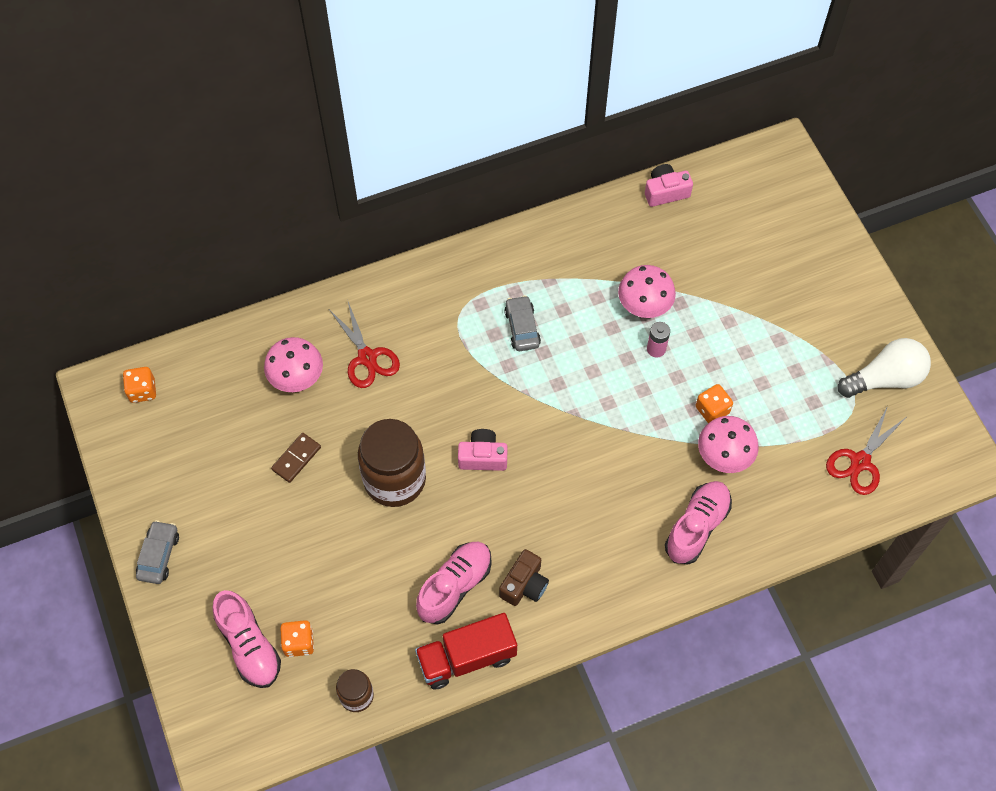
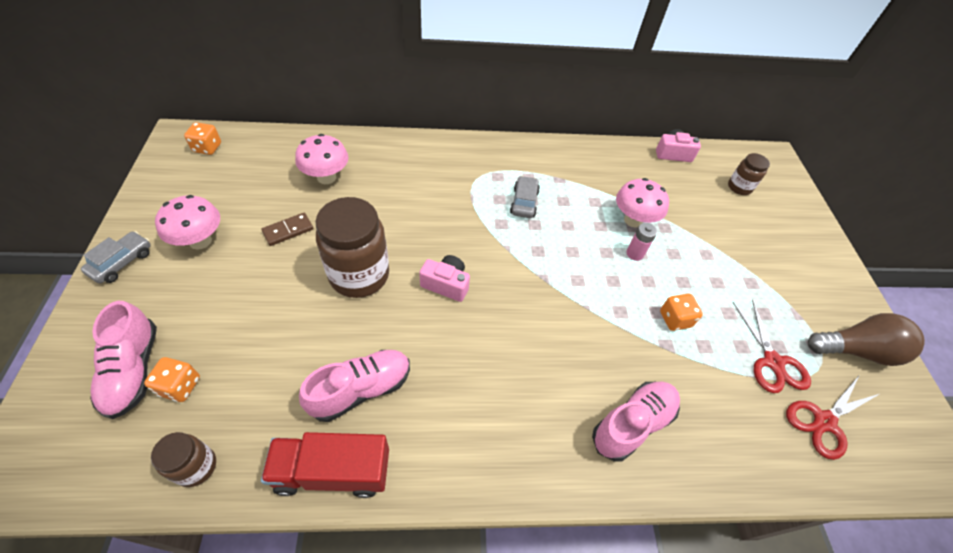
camera: 15 degrees right, 10 degrees down
red scissors [329,302,400,388] -> red scissors moved to [733,300,811,393]
brown camera [499,549,549,606] -> none
pink mushroom [698,416,759,473] -> pink mushroom moved to [155,195,220,250]
white light bulb [838,338,931,398] -> brown light bulb [808,313,925,366]
none -> brown jar [728,153,770,195]

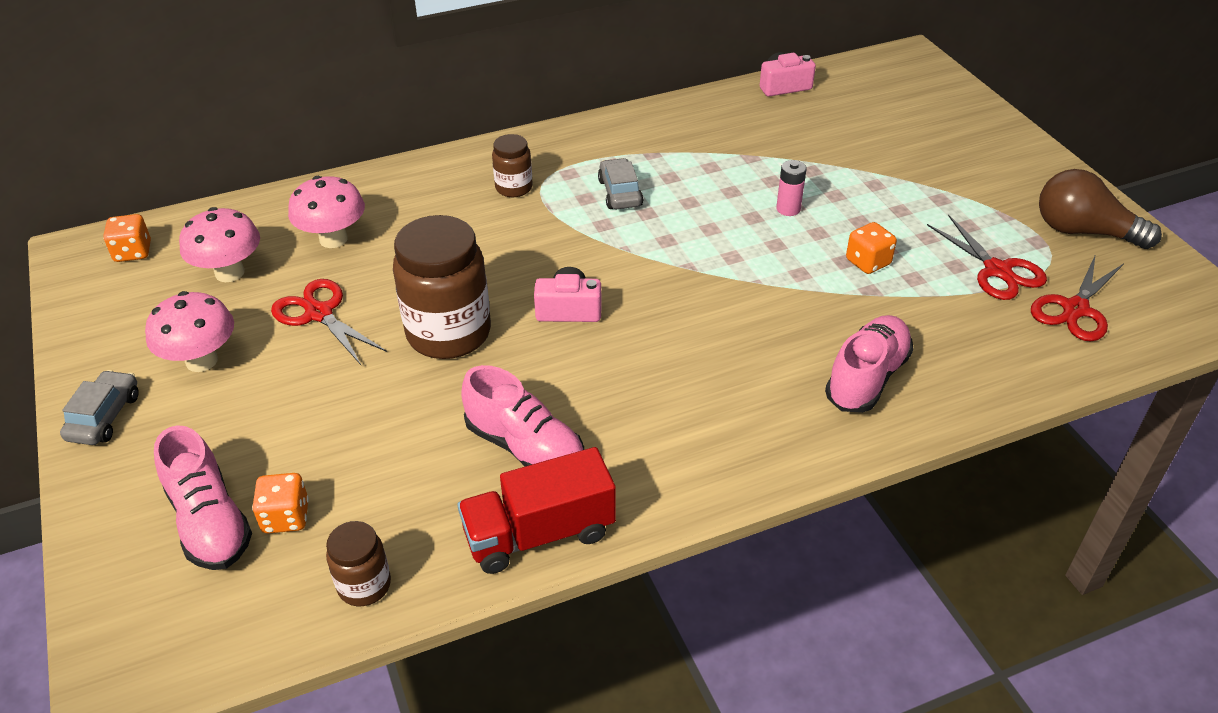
camera: 15 degrees left, 10 degrees down
brown domino [261,213,313,246] -> red scissors [271,279,387,365]
pink shoe [299,350,410,422] -> pink shoe turned 90 degrees clockwise [461,365,584,467]
pink mushroom [616,178,669,228] -> pink mushroom moved to [179,207,260,282]
brown jar [728,153,770,195] -> brown jar moved to [492,134,533,197]
brown light bulb [808,313,925,366] -> brown light bulb turned 135 degrees counterclockwise [1039,169,1162,249]

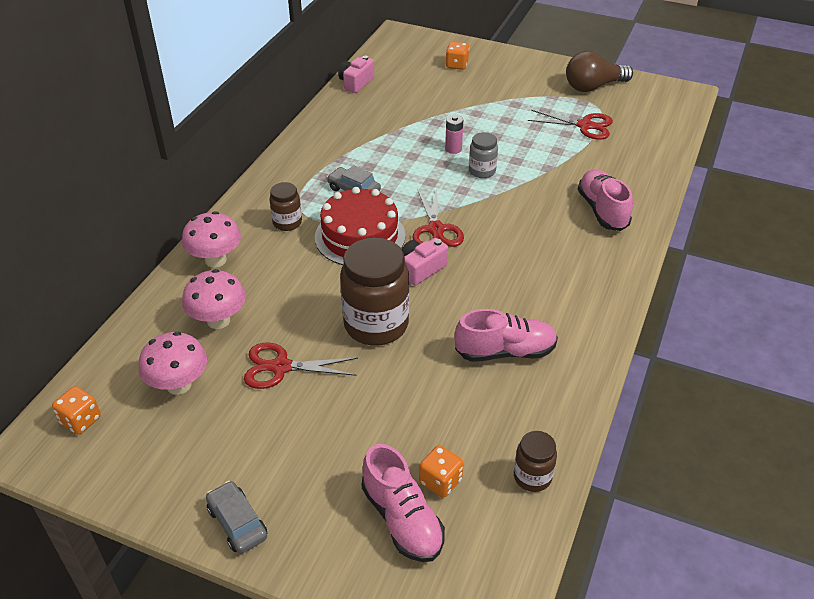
camera: 45 degrees left, 0 degrees up
pink mushroom [145,291,234,372] -> pink mushroom moved to [182,211,241,268]
pink shoe [154,425,252,570] -> pink shoe turned 45 degrees clockwise [361,444,445,562]
red truck [457,447,616,574] -> none
orange dice [846,222,897,274] -> orange dice moved to [446,42,469,70]
red scissors [1031,254,1124,342] -> red scissors moved to [413,188,464,247]
none -> red cake [315,187,405,265]
none -> grey jar [469,132,498,178]

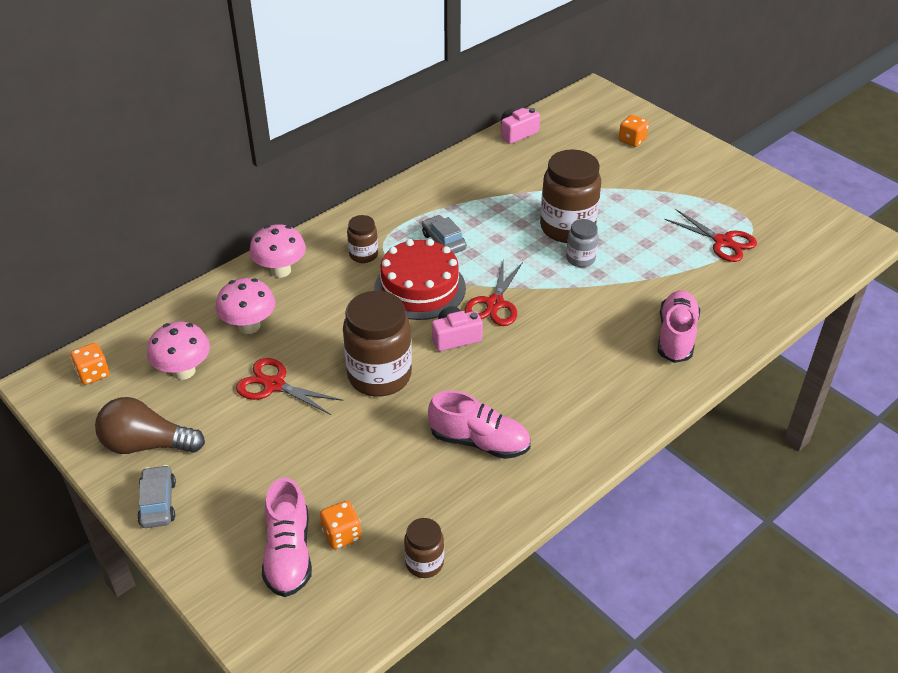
camera: 25 degrees right, 0 degrees up
pink battery [445,115,463,154] -> brown jar [540,149,601,243]
brown light bulb [566,51,633,92] -> brown light bulb moved to [95,397,205,454]

